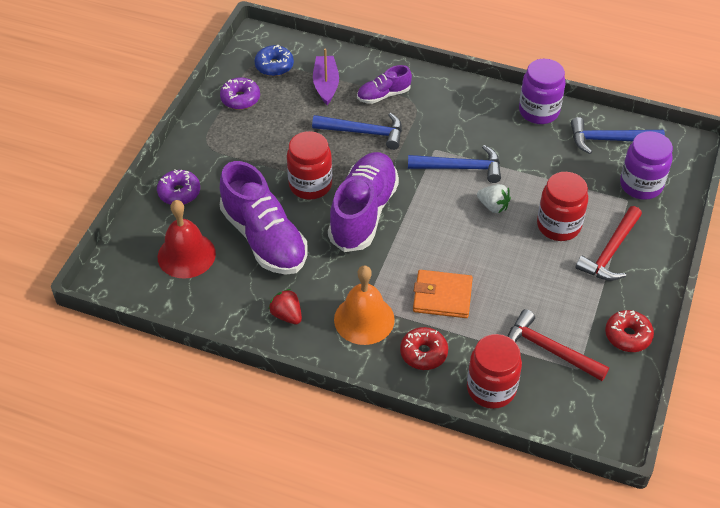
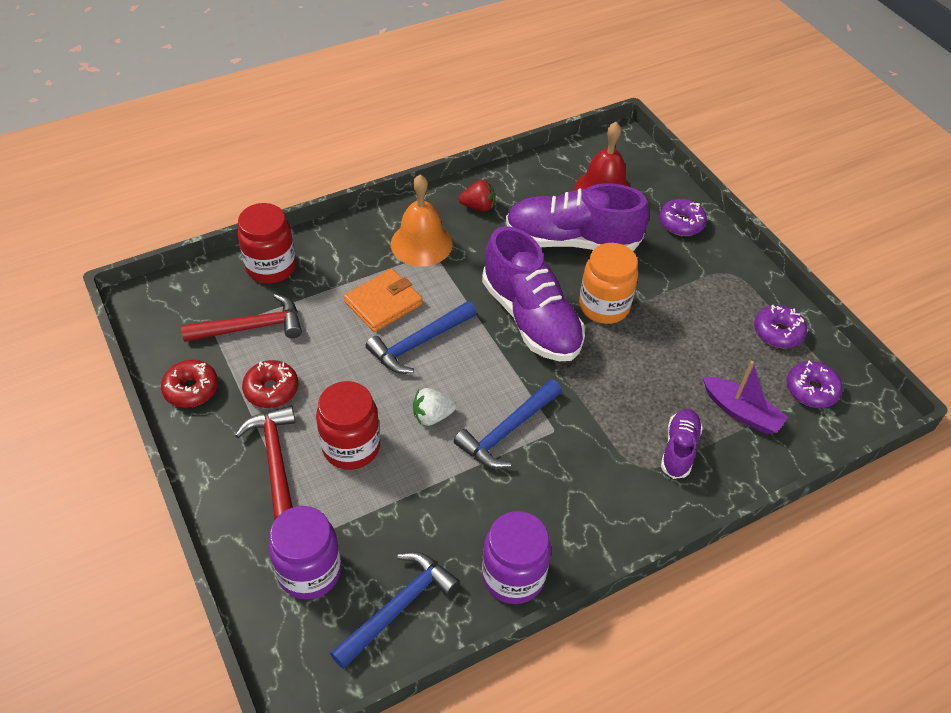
camera: 130 degrees right, 0 degrees up
blue donut [255,45,294,76] -> purple donut [787,360,843,408]
red jar [287,131,332,200] -> orange jar [579,243,638,324]
blue hammer [312,113,402,150] -> blue hammer moved to [365,301,477,374]
red donut [400,327,448,370] -> red donut moved to [242,360,299,408]

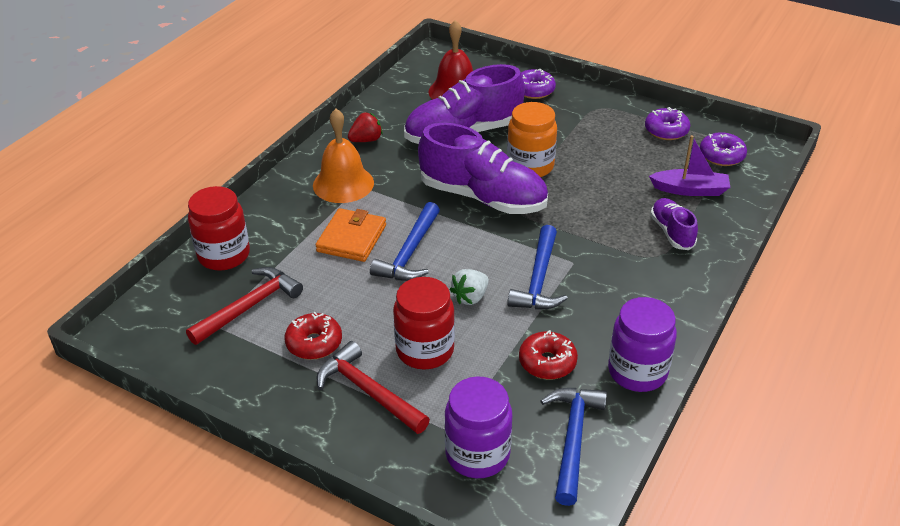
camera: 30 degrees left, 10 degrees down
red donut [161,360,218,408] -> red donut moved to [519,330,578,380]

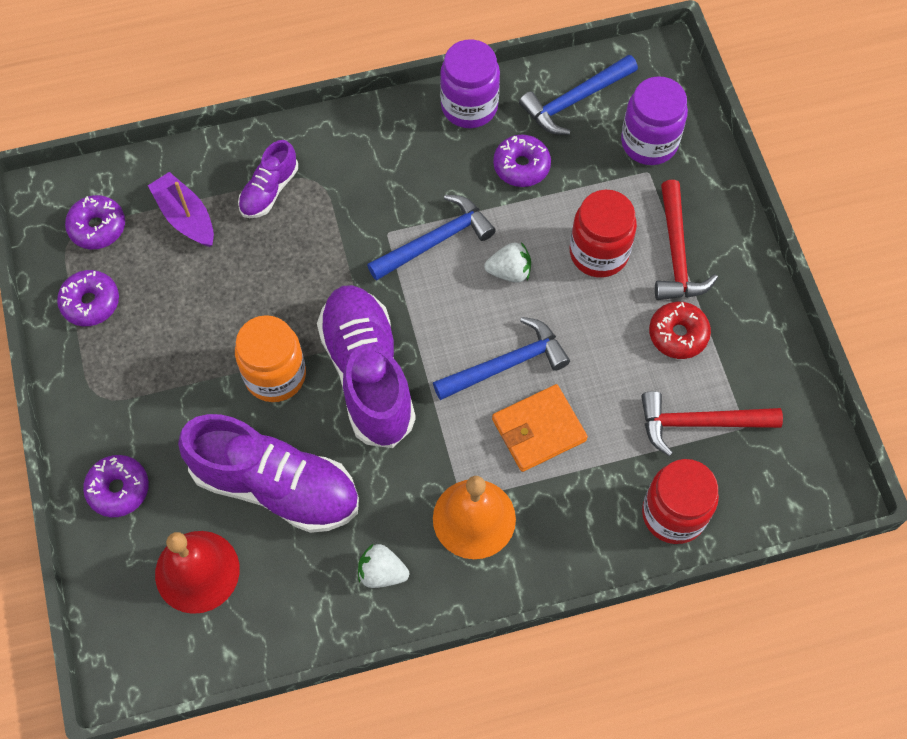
camera: 135 degrees left, 25 degrees up
red strawberry [348,112,383,142] -> white strawberry [358,543,409,588]
red donut [519,330,578,380] -> purple donut [493,134,551,187]

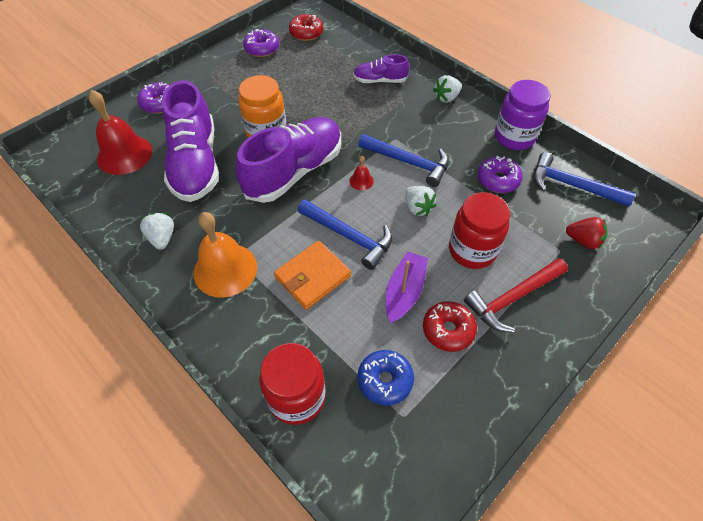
camera: 60 degrees right, 10 degrees down
purple donut [65,195,125,249] -> red donut [289,14,323,41]
purple boat [148,172,214,247] -> purple boat moved to [386,251,428,323]
orange wallet [492,384,588,472] -> orange wallet turned 75 degrees counterclockwise [274,241,351,310]
purple jar [621,76,688,165] -> red strawberry [566,217,608,249]
red hammer [641,391,783,456] -> blue donut [357,350,414,406]
none -> red bell [349,156,374,190]
none -> white strawberry [433,75,462,103]

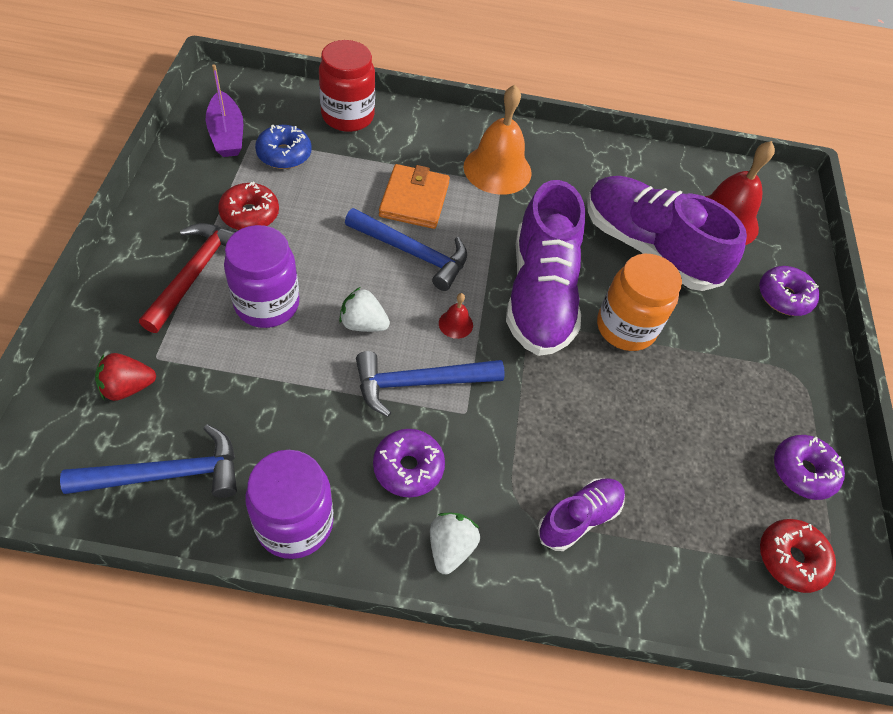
camera: 135 degrees right, 0 degrees up
white strawberry [140,213,174,250] -> none
blue hammer [298,199,392,270] -> blue hammer turned 150 degrees counterclockwise [345,208,467,291]
purple boat [386,251,428,323] -> purple boat moved to [206,64,243,157]
red jar [449,192,510,269] -> purple jar [224,225,300,328]
purple donut [478,156,523,193] -> purple donut moved to [373,429,445,497]

